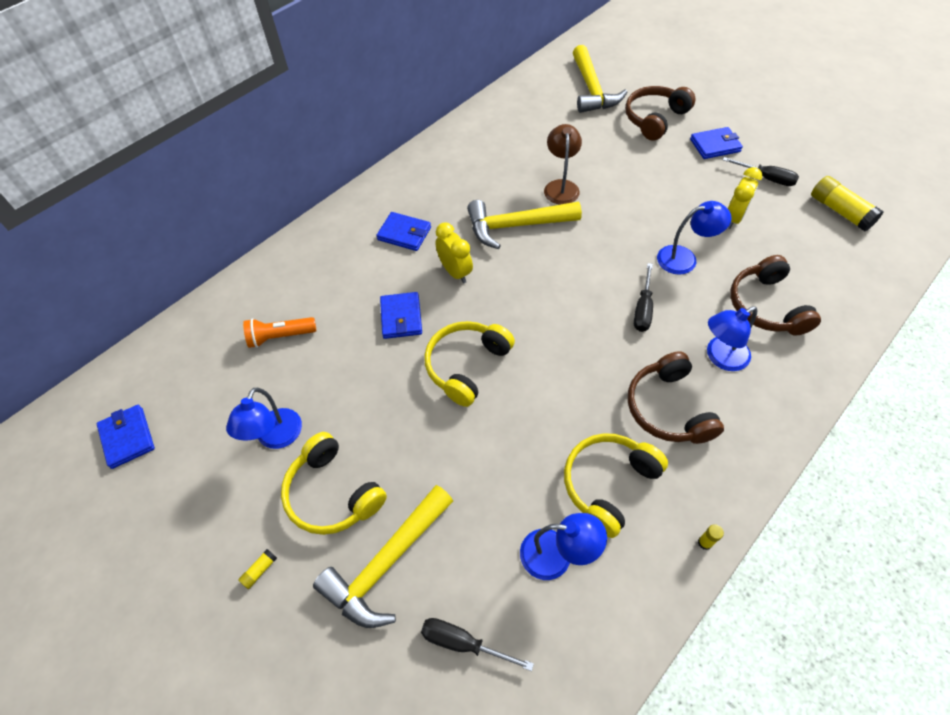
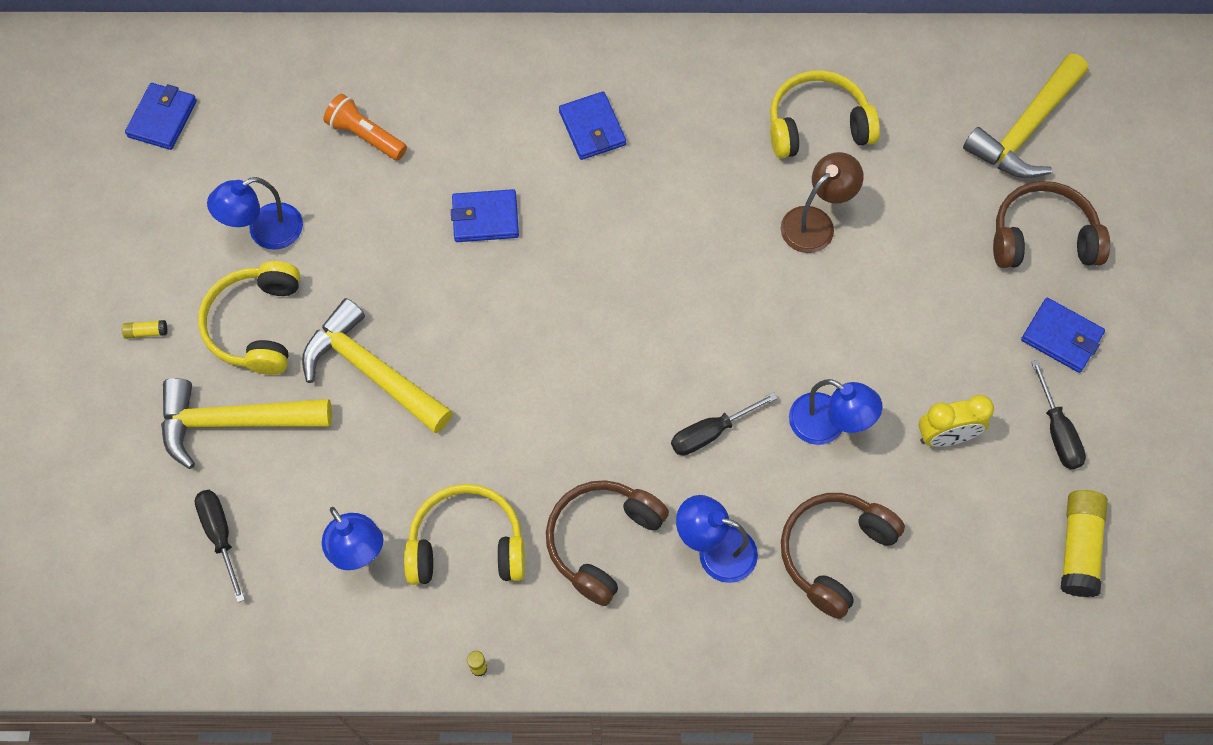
camera: 45 degrees right, 10 degrees up
blue wallet [380,292,422,339] -> blue wallet turned 45 degrees clockwise [451,189,519,242]
yellow headphones [424,321,515,407] -> yellow headphones moved to [770,70,880,158]
yellow clock [435,222,473,283] -> none
yellow hammer [467,200,582,249] -> yellow hammer moved to [302,298,453,433]

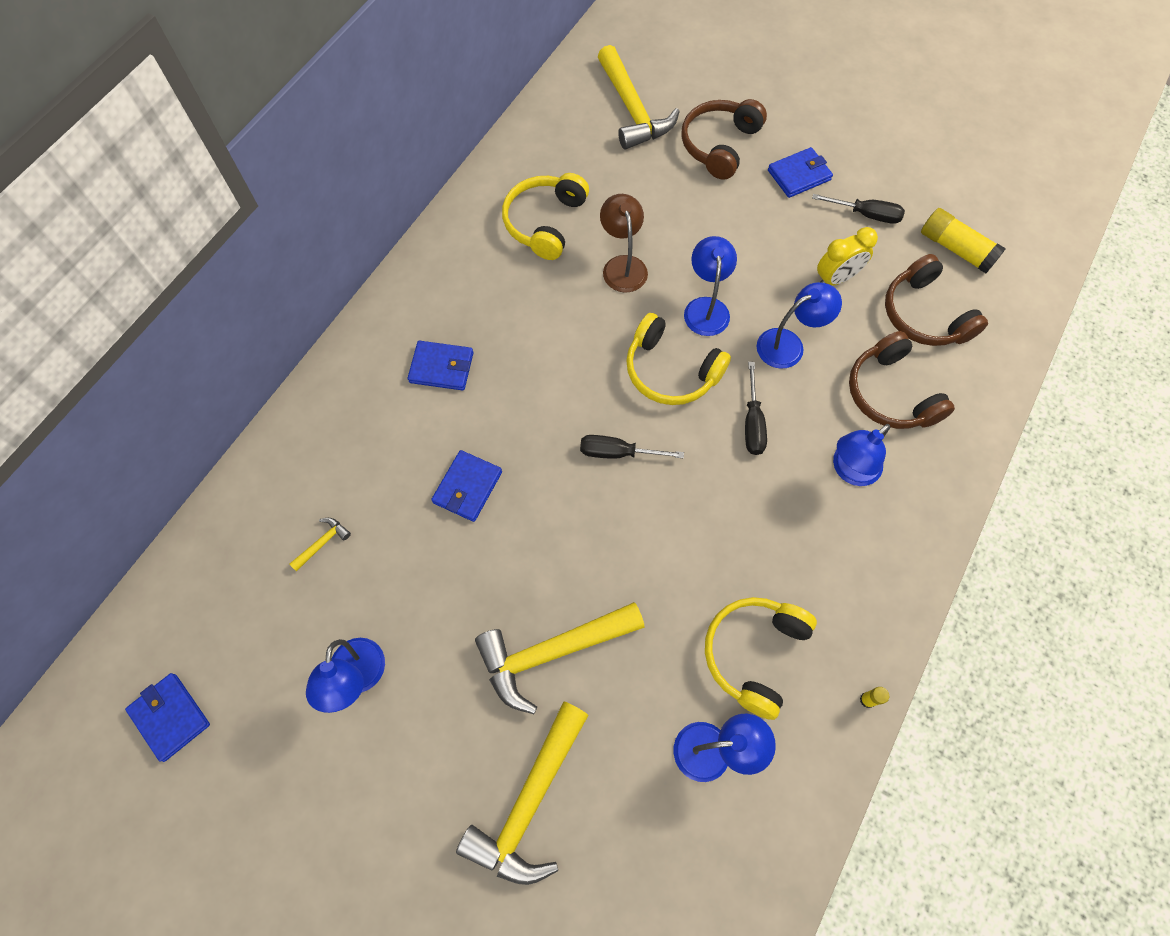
camera: 60 degrees left, 0 degrees up
yellow glue stick [122,320,167,339] -> none
black screwdriver [195,490,245,603] -> black screwdriver moved to [580,435,684,459]
yellow headphones [198,261,300,375] -> yellow headphones moved to [626,313,731,405]
orange flashlight [324,94,407,160] -> yellow hammer [289,518,351,571]
brown headphones [546,480,669,606] -> brown headphones moved to [885,254,988,346]
yellow clock [918,395,994,447] -> yellow clock turned 45 degrees clockwise [817,227,878,286]
none -> blue lamp [684,236,737,336]

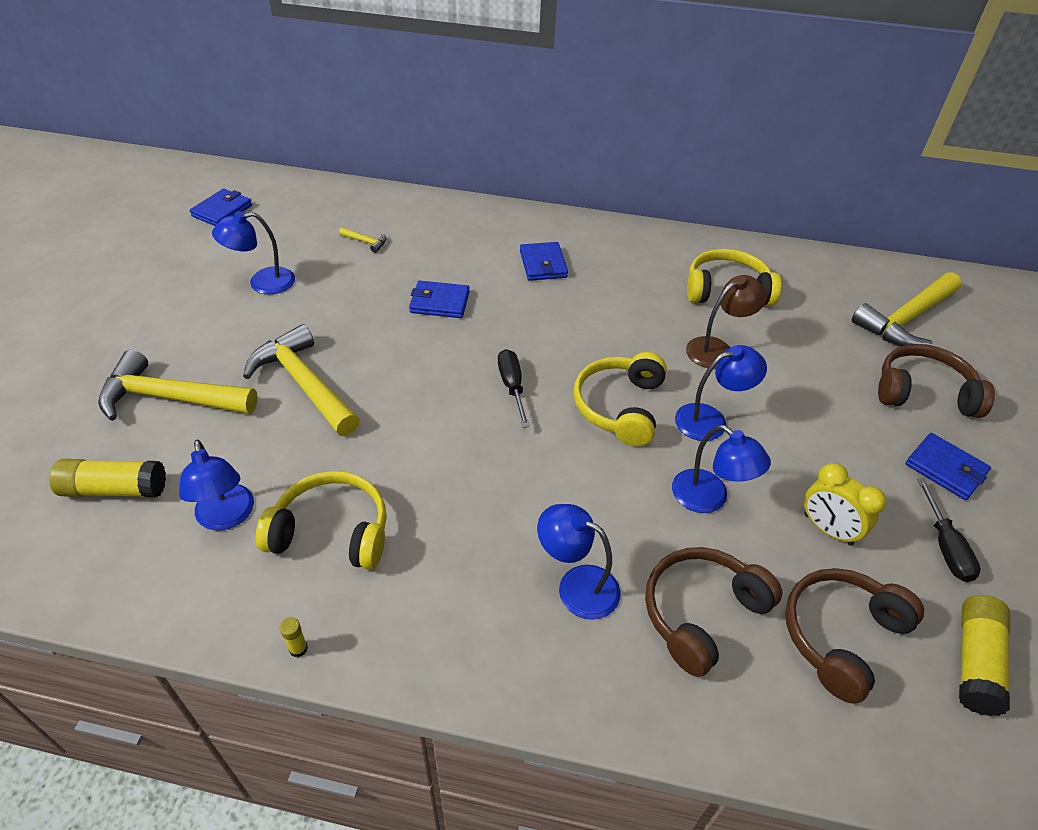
camera: 70 degrees right, 20 degrees down
black screwdriver [745,362,767,455] -> none
none -> yellow glue stick [49,459,166,498]

